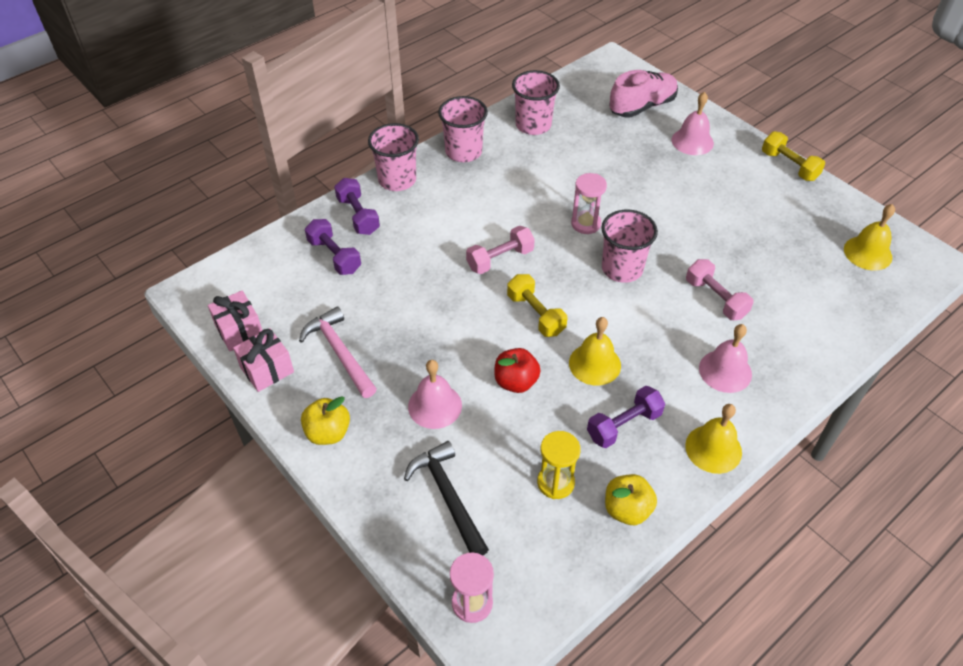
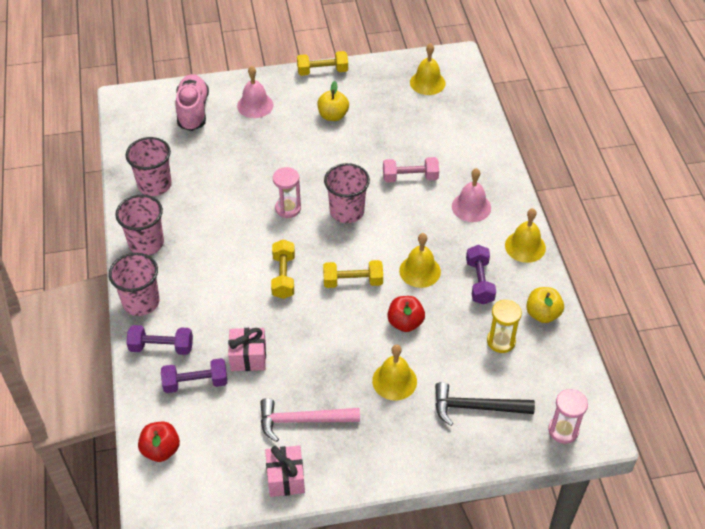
camera: 60 degrees left, 0 degrees up
pink gift [208,291,262,351] -> pink gift moved to [228,328,266,371]
yellow apple [301,396,350,445] -> yellow apple moved to [317,81,349,121]
pink bell [408,360,462,429] -> yellow bell [372,345,417,400]
pink dumbbell [466,226,535,274] -> yellow dumbbell [271,239,295,299]
none -> red apple [138,422,180,462]

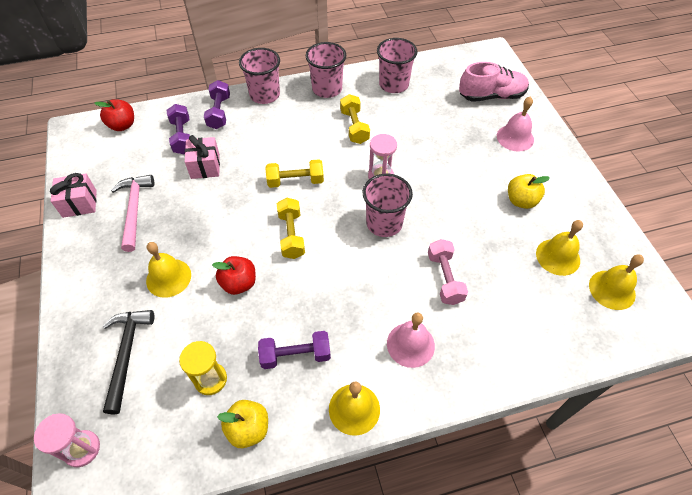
camera: 85 degrees right, 5 degrees up
yellow dumbbell [297,51,348,76] -> yellow dumbbell moved to [340,94,370,144]
yellow bell [399,233,441,288] -> yellow bell moved to [536,220,583,276]

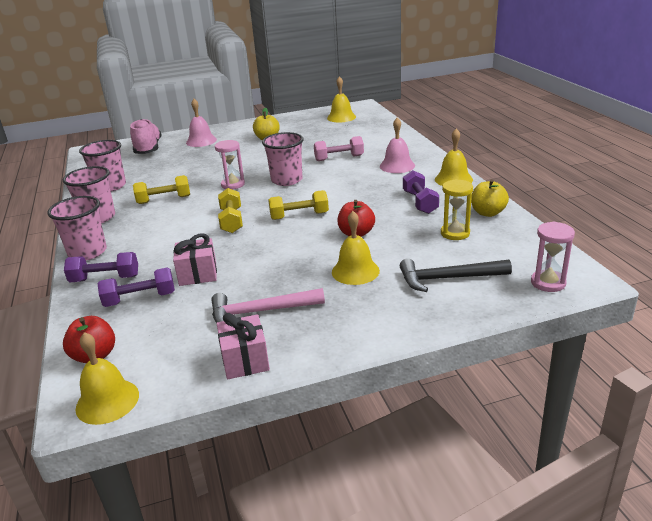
camera: 90 degrees left, 25 degrees down
yellow bell [536,220,583,276] -> yellow bell moved to [75,332,139,425]

